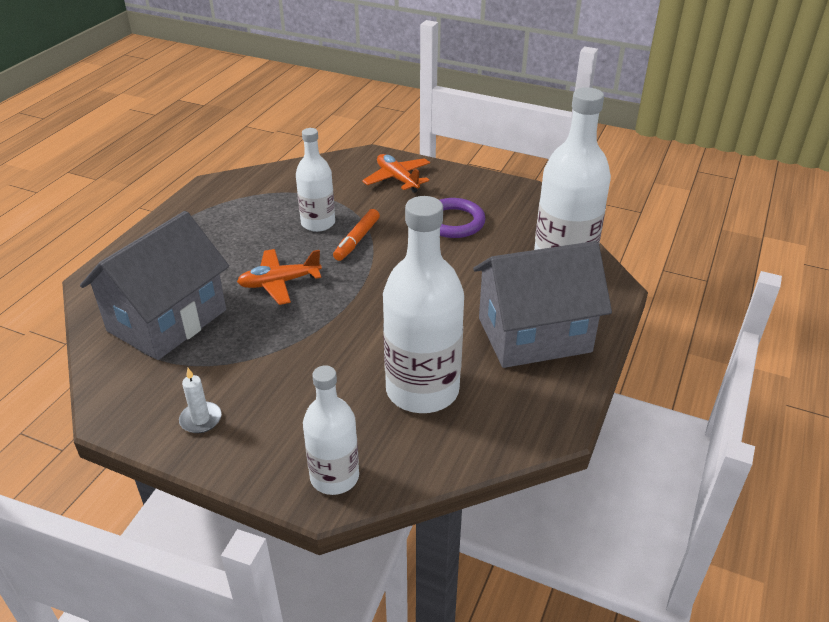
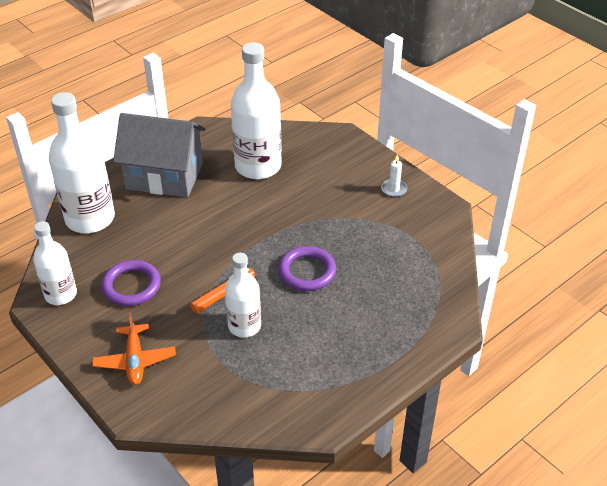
camera: 155 degrees left, 5 degrees up
grey house [80,211,229,360] -> none
orange plane [237,249,322,305] -> purple ring [278,246,336,291]
white bottle [303,365,359,495] -> white bottle moved to [33,221,77,305]

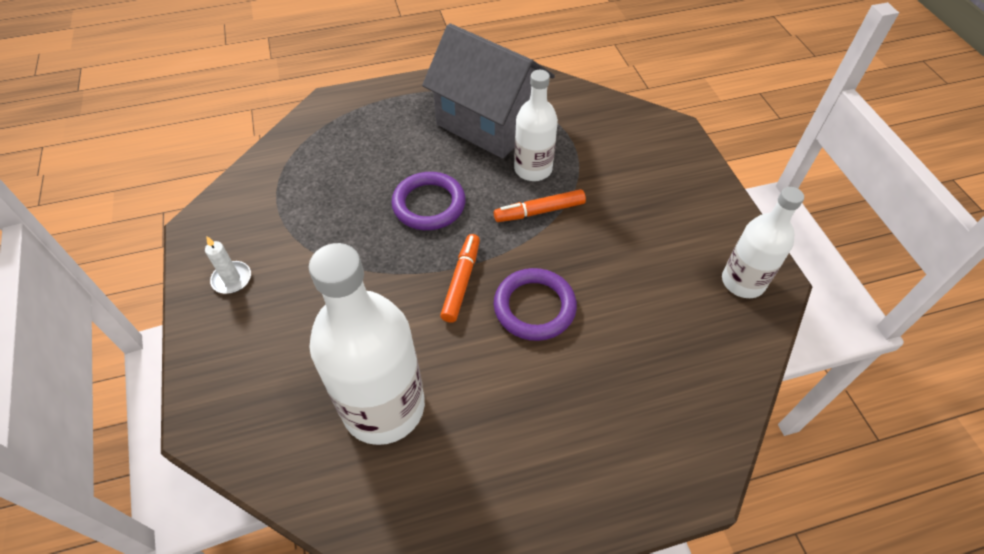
camera: 155 degrees left, 10 degrees up
white bottle [49,92,115,233] -> none
orange plane [92,312,176,385] -> none
purple ring [101,260,161,306] -> purple ring moved to [494,268,577,341]
grey house [113,113,205,197] -> grey house moved to [422,23,555,159]
none -> orange marker [440,234,480,323]

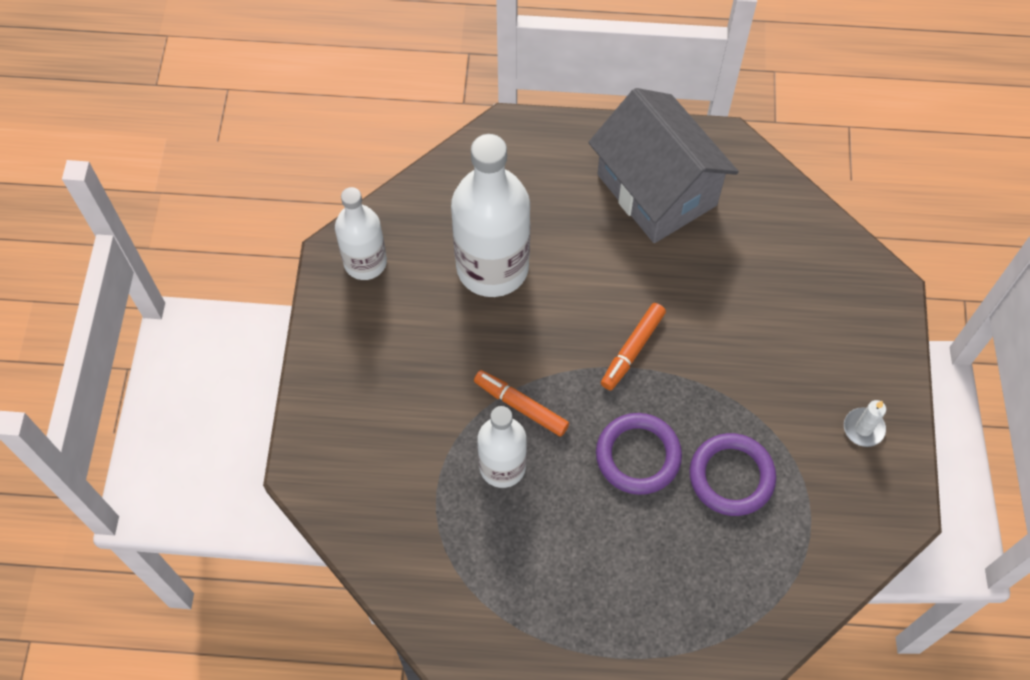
camera: 160 degrees left, 10 degrees up
white bottle [309,243,425,445] -> white bottle moved to [451,134,530,297]
grey house [422,23,555,159] -> grey house moved to [588,88,739,243]
orange marker [494,189,586,222] -> orange marker turned 150 degrees counterclockwise [474,370,569,437]
purple ring [494,268,577,341] -> purple ring moved to [689,433,776,516]

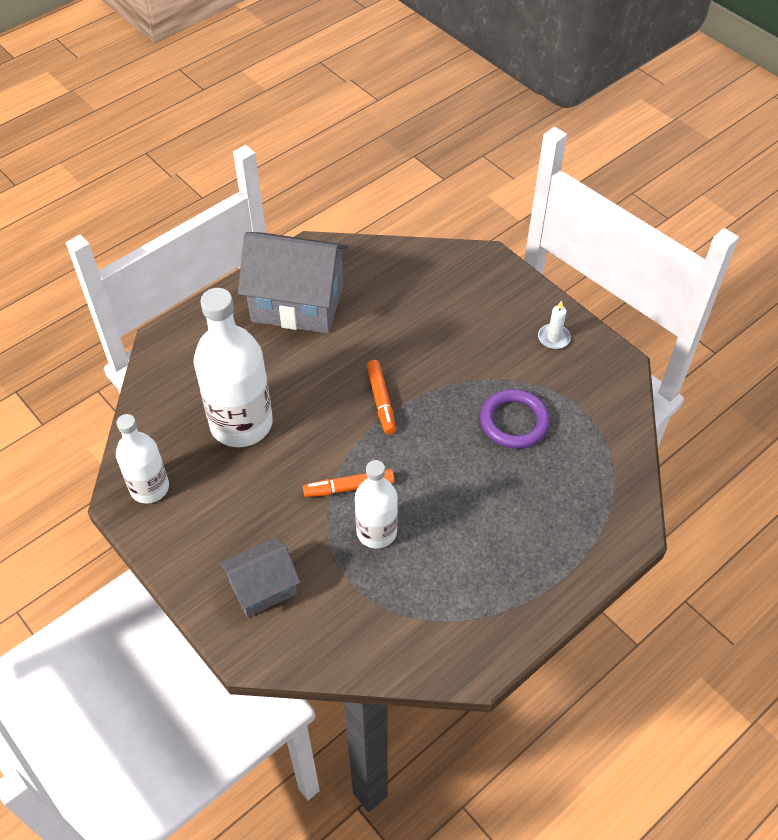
camera: 45 degrees left, 10 degrees down
purple ring [596,413,682,495] -> none
none -> grey house [220,537,300,618]

